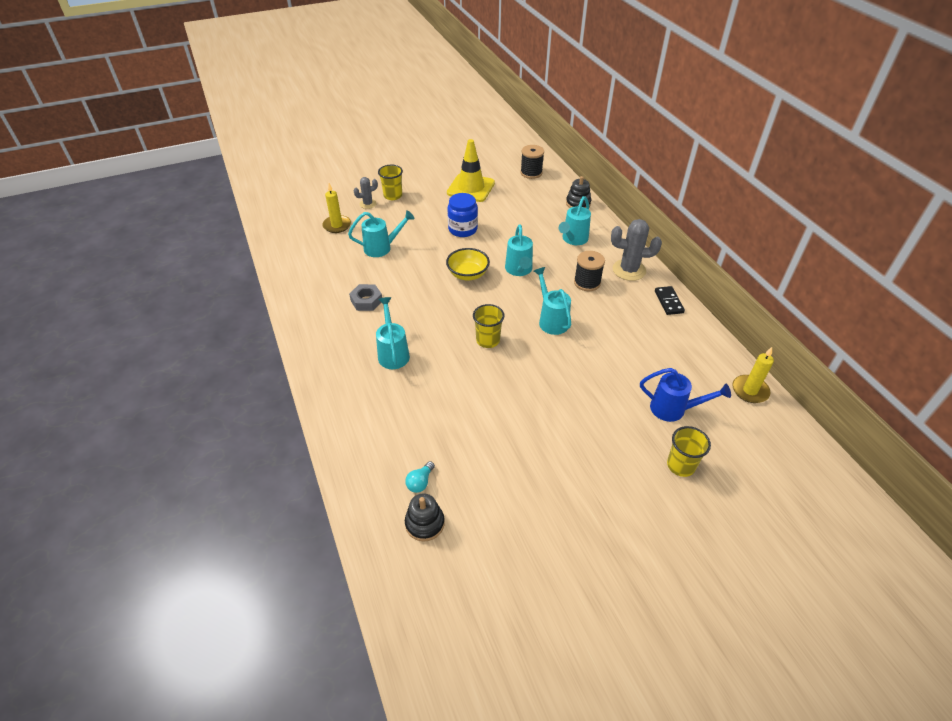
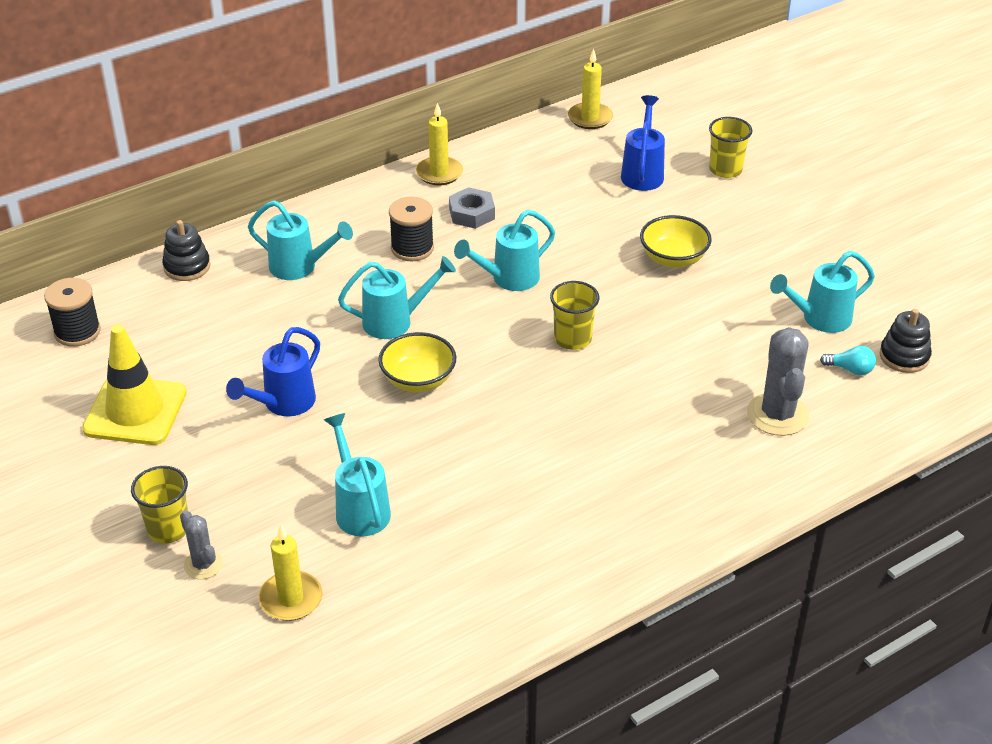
camera: 100 degrees left, 5 degrees down
grey nut [349,284,382,311] -> grey nut moved to [449,187,495,229]
turquoise watering can [376,297,410,369] -> turquoise watering can moved to [770,251,875,333]
blue jar [447,193,478,237] -> blue watering can [226,327,320,416]
grey cactus [611,219,662,281] -> grey cactus moved to [747,327,809,436]
black domino [655,286,685,315] -> yellow candle [416,103,463,186]
none -> yellow bowl [640,215,712,268]

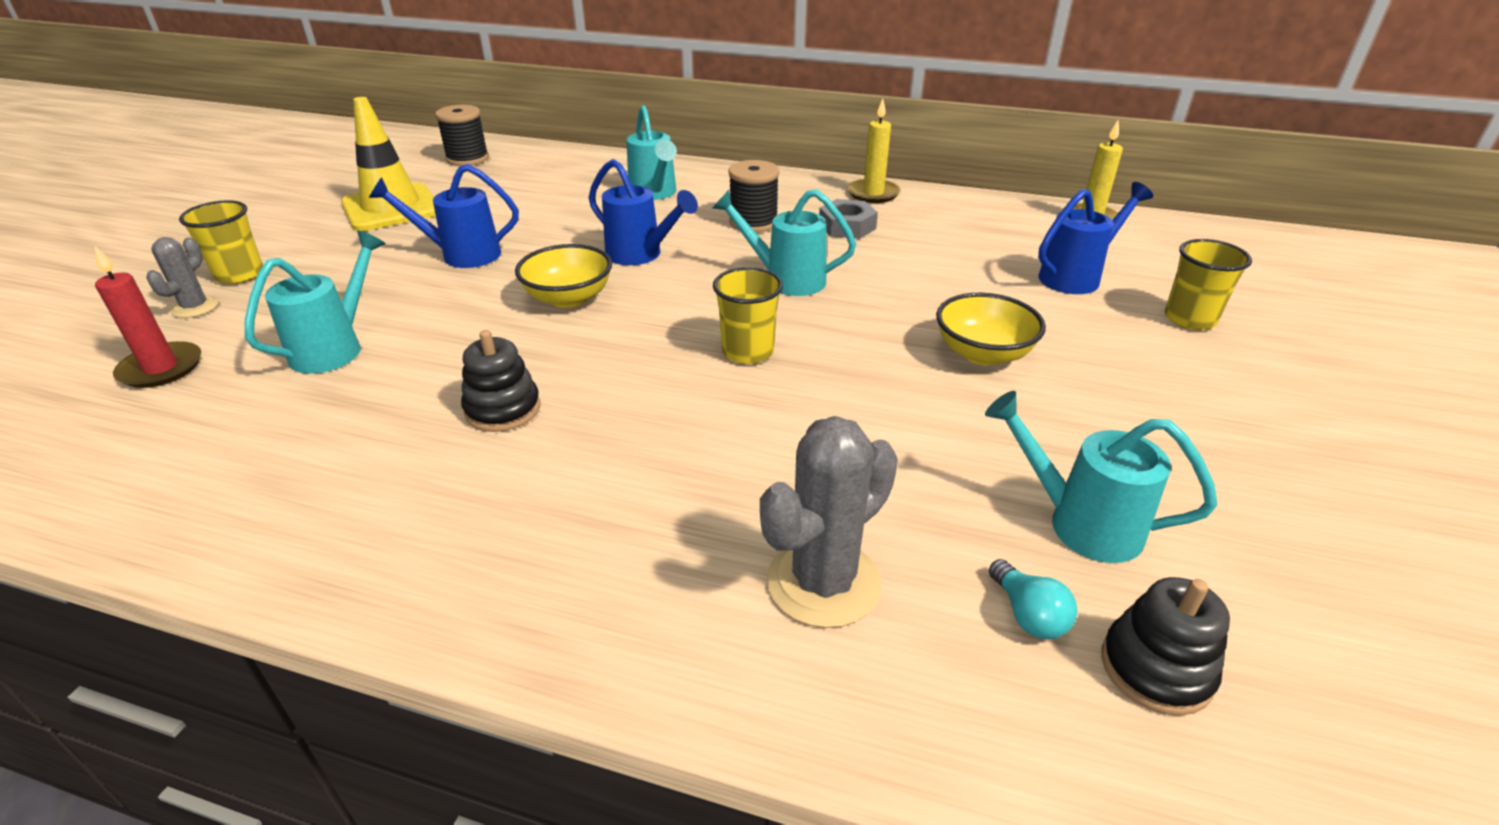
camera: 50 degrees right, 5 degrees down
black stacking toy [162,220,210,281] -> black stacking toy moved to [461,330,540,432]
yellow candle [259,524,323,621] -> red candle [95,246,201,388]
turquoise watering can [338,256,456,339] -> blue watering can [588,159,698,265]

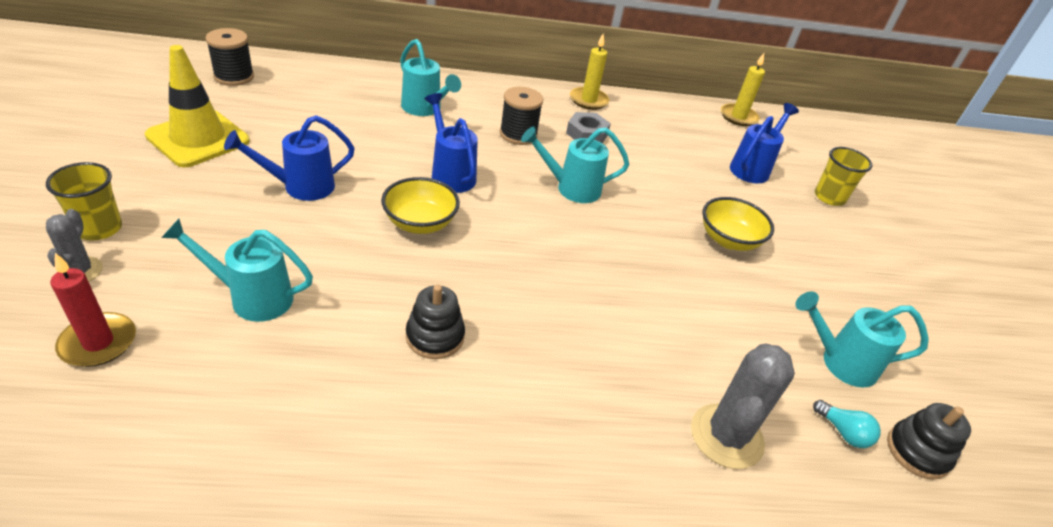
camera: 25 degrees left, 5 degrees up
turquoise watering can [245,231,385,374] -> turquoise watering can turned 90 degrees counterclockwise [161,219,313,322]
blue watering can [588,159,698,265] -> blue watering can turned 135 degrees counterclockwise [424,93,478,193]
yellow cup [713,267,783,364] -> none

